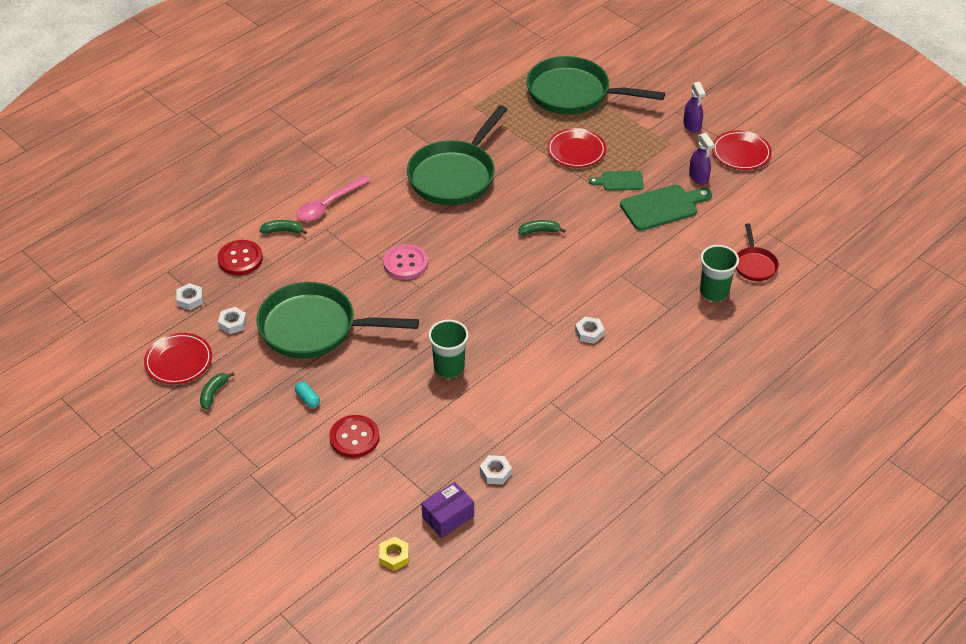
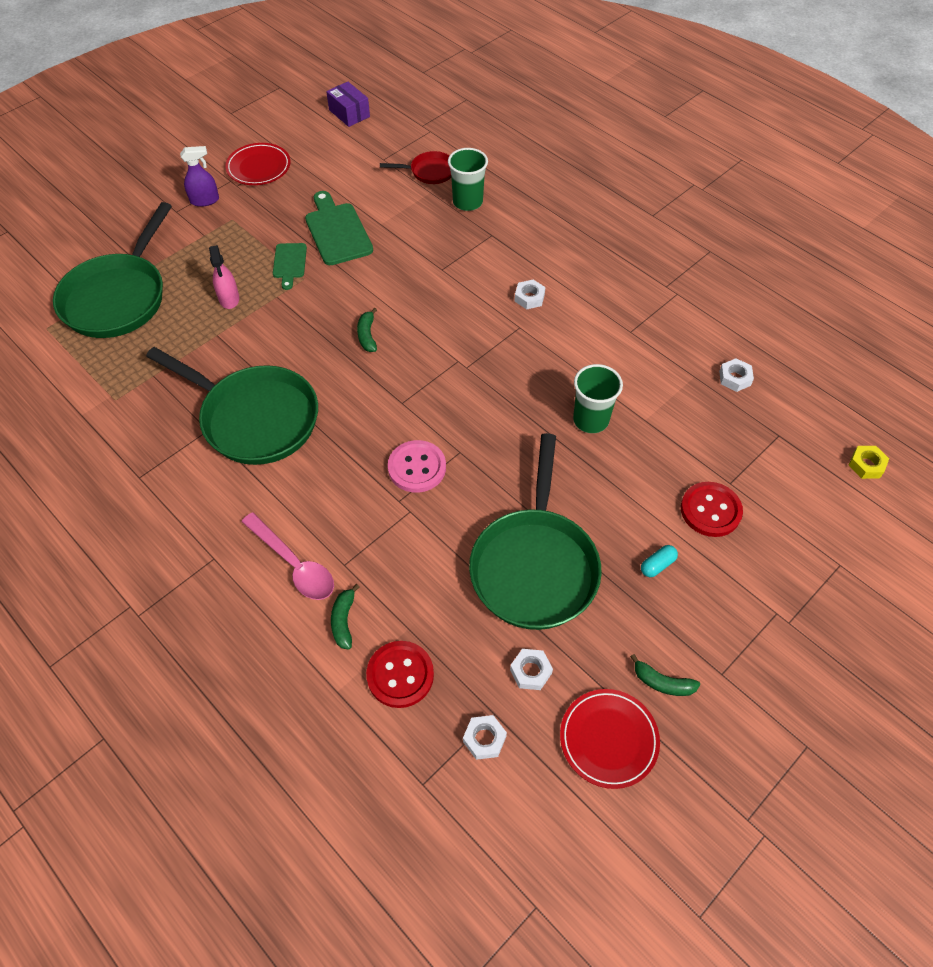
camera: 90 degrees left, 10 degrees up
purple box [421,482,474,538] -> purple box moved to [326,82,370,127]
red plate [547,128,606,168] -> pink spray bottle [209,245,239,309]
purple spray bottle [689,133,715,185] -> none

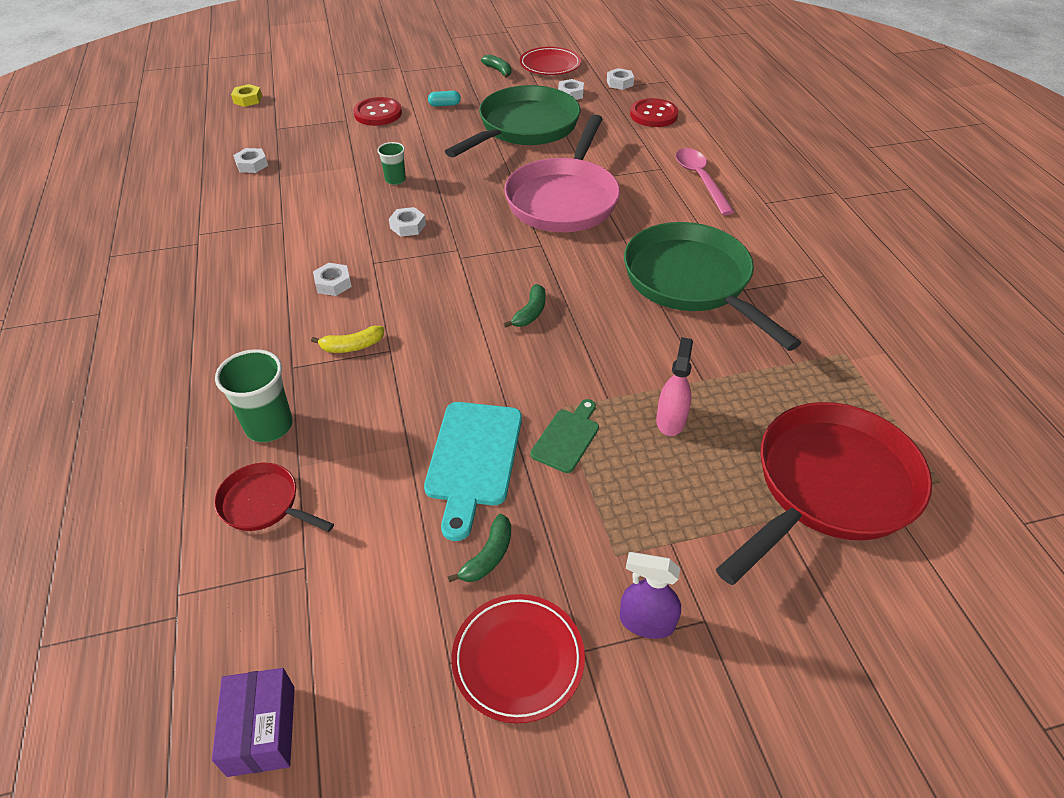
camera: 150 degrees left, 10 degrees down
green pan [53,202,172,338] -> red pan [716,402,932,585]
green cutting board [305,191,373,265] -> turquoise cutting board [424,402,522,541]
green banana [331,584,359,650] -> green banana moved to [447,514,511,582]
pink button [388,440,446,493] -> pink pan [504,114,620,232]
green cup [573,364,623,433] -> green cup [377,142,406,185], size x0.61
none -> yellow banana [311,326,384,353]
none -> white nut [389,207,426,237]

